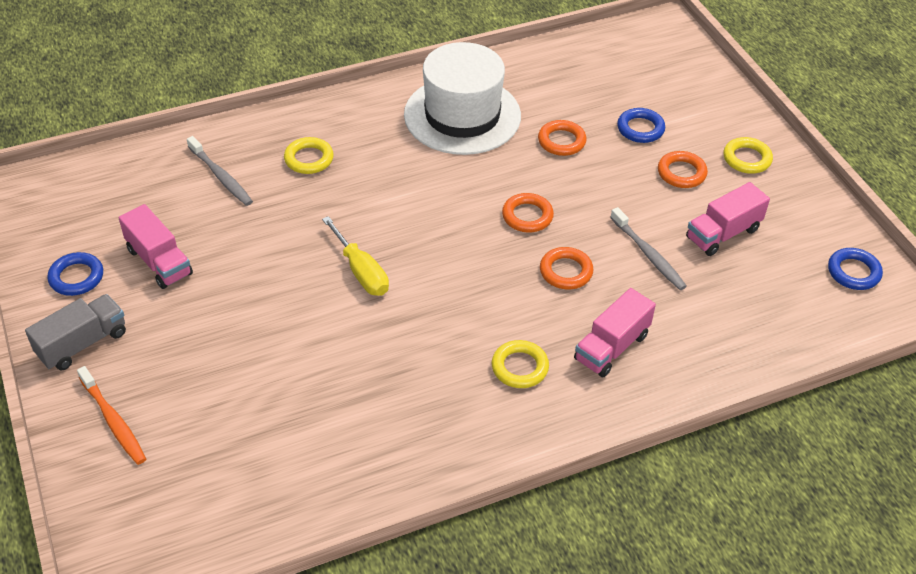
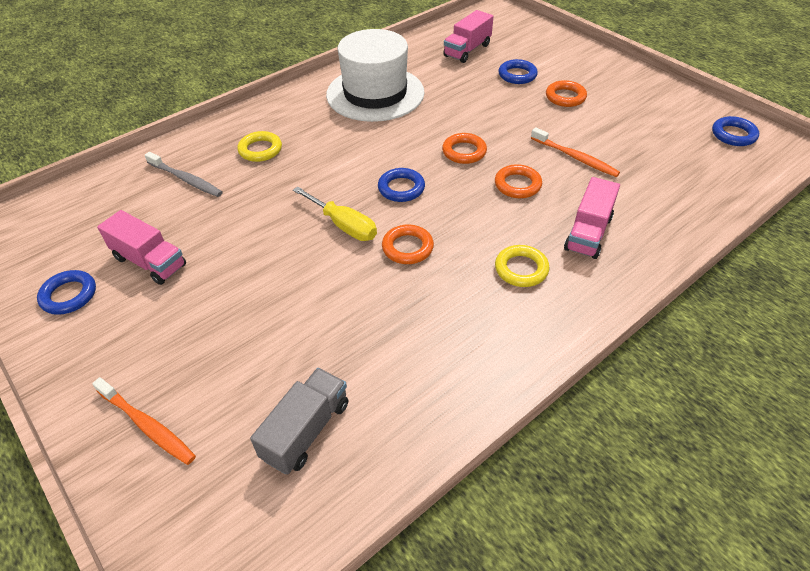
camera: 15 degrees left, 0 degrees up
grey truck [25,294,126,371] -> grey truck moved to [250,368,348,475]
orange ring [538,120,587,156] -> orange ring moved to [382,224,434,264]
grey toothbrush [610,207,687,290] -> orange toothbrush [531,127,620,177]
pink truck [686,182,770,256] -> pink truck moved to [443,10,494,63]
yellow ring [723,137,773,174] -> none
none -> blue ring [378,168,425,202]

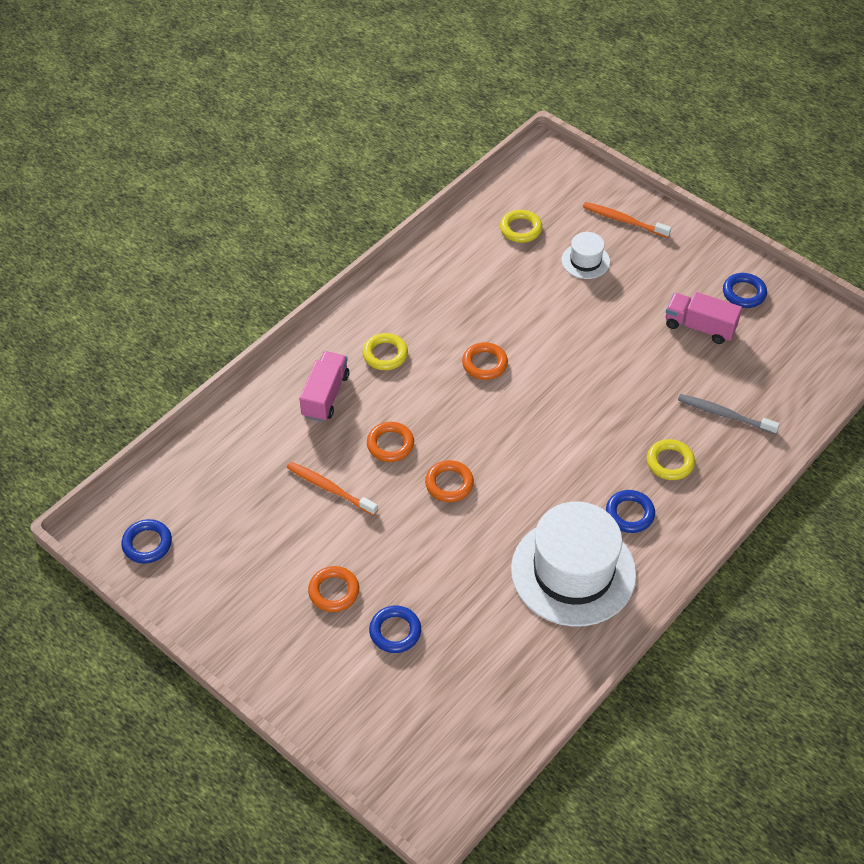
camera: 170 degrees right, 5 degrees up
grey truck [250,368,348,475] -> yellow ring [500,210,542,243]
yellow screwdriver [293,187,377,241] -> none
blue ring [378,168,425,202] -> blue ring moved to [606,490,655,533]
pink truck [443,10,494,63] -> none
none -> white hat [562,232,610,279]

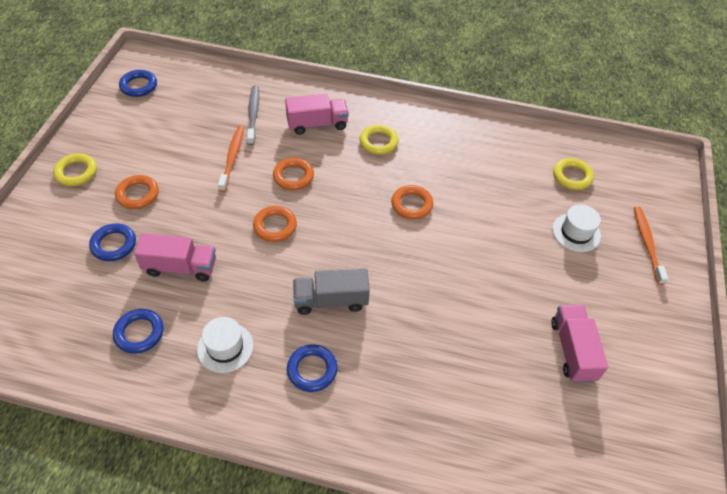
camera: 60 degrees right, 0 degrees up
white hat [511,502,636,627] -> white hat [197,317,253,373], size x0.46
yellow ring [647,439,695,480] -> yellow ring moved to [53,153,97,186]
grey toothbrush [678,394,780,434] -> grey toothbrush moved to [247,85,259,145]
blue ring [723,273,767,308] -> blue ring moved to [113,309,164,354]
none -> pink truck [134,233,216,282]
none -> grey truck [293,268,370,315]

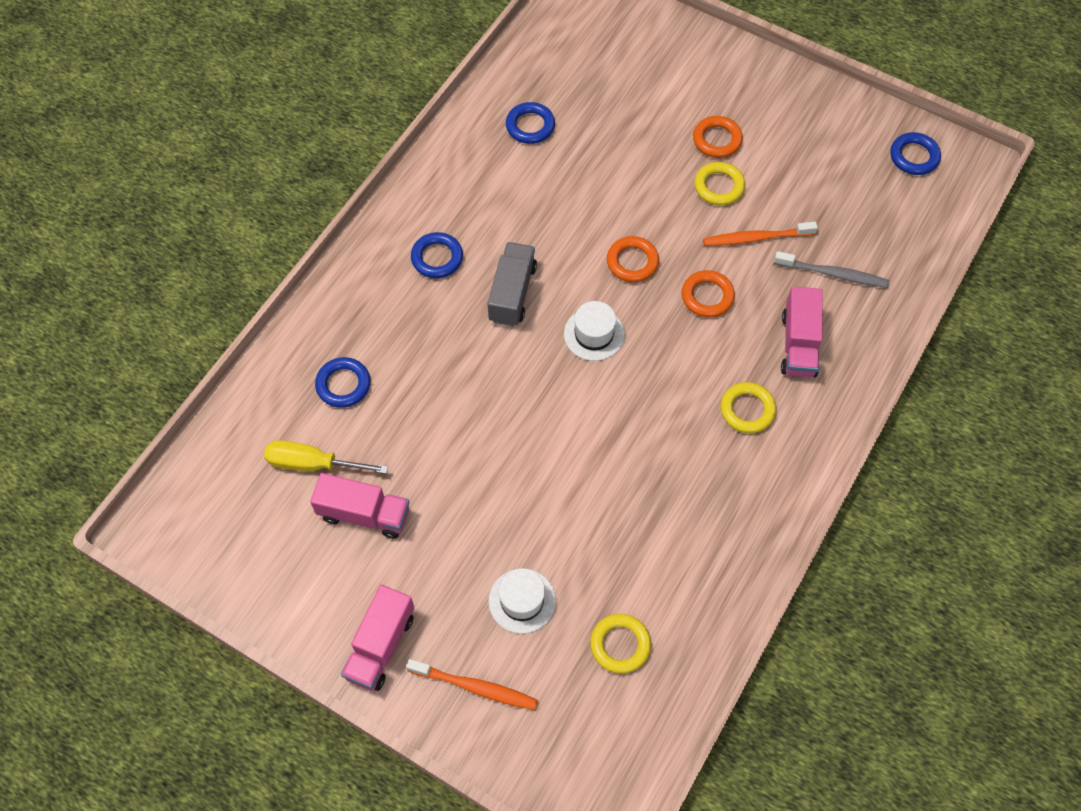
camera: 110 degrees right, 10 degrees up
yellow ring [53,153,97,186] -> yellow ring moved to [694,162,745,206]
blue ring [89,223,136,261] -> blue ring moved to [315,357,370,408]
pink truck [134,233,216,282] -> pink truck moved to [341,585,414,691]
white hat [197,317,253,373] -> white hat moved to [564,301,625,361]
orange toothbrush [218,126,244,192] -> orange toothbrush turned 150 degrees clockwise [703,222,818,246]
orange ring [391,185,433,219] -> none
none -> yellow screwdriver [264,440,388,474]

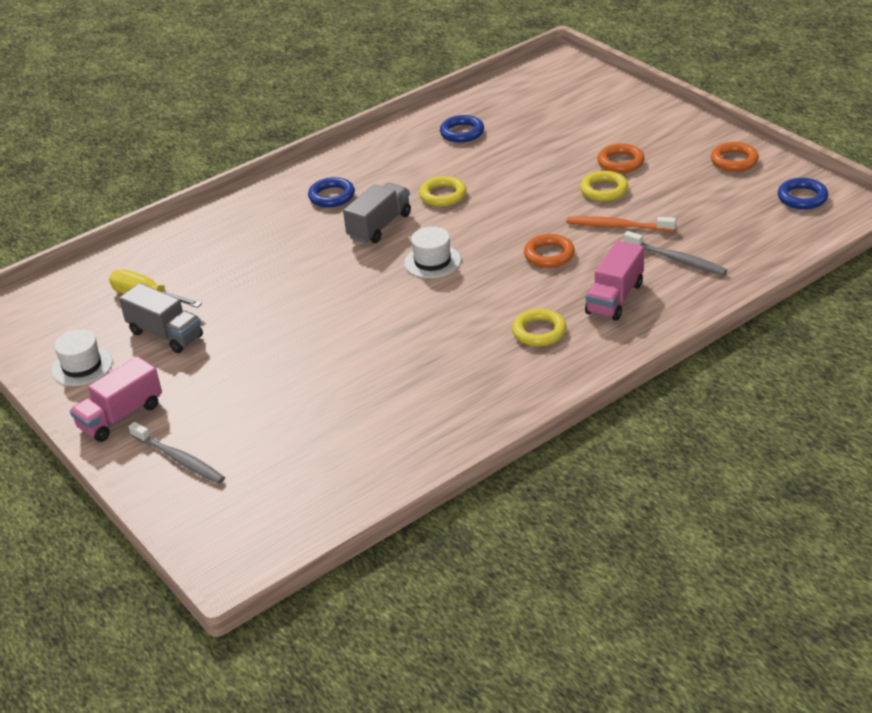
camera: 25 degrees right, 25 degrees down
pink truck [310,473,409,539] -> grey truck [119,283,203,353]
blue ring [315,357,370,408] -> none
orange toothbrush [406,659,538,710] -> grey toothbrush [129,422,225,484]
white hat [488,568,556,634] -> white hat moved to [51,329,112,386]
yellow ring [590,614,651,674] -> yellow ring moved to [419,176,466,207]
orange ring [607,236,659,282] -> orange ring moved to [711,142,759,172]

